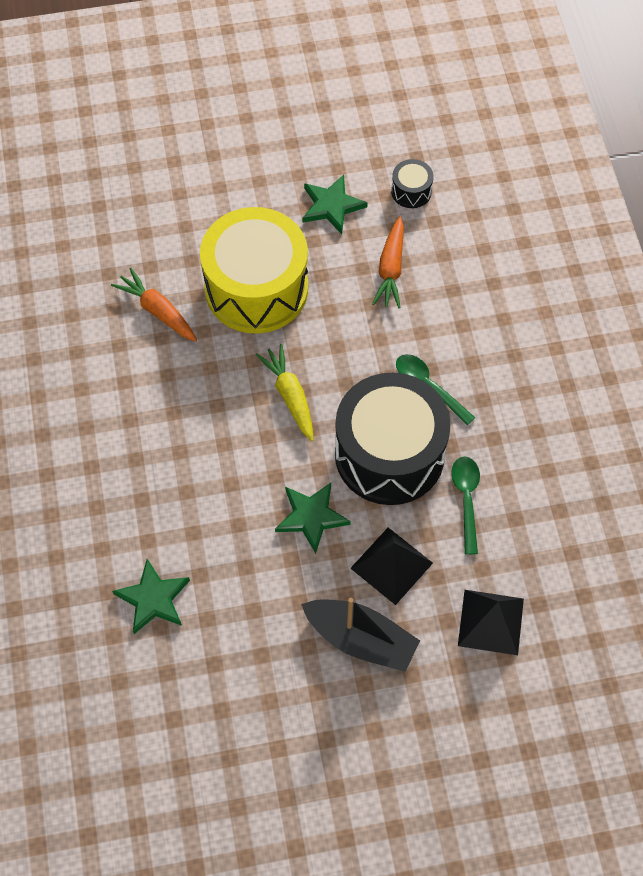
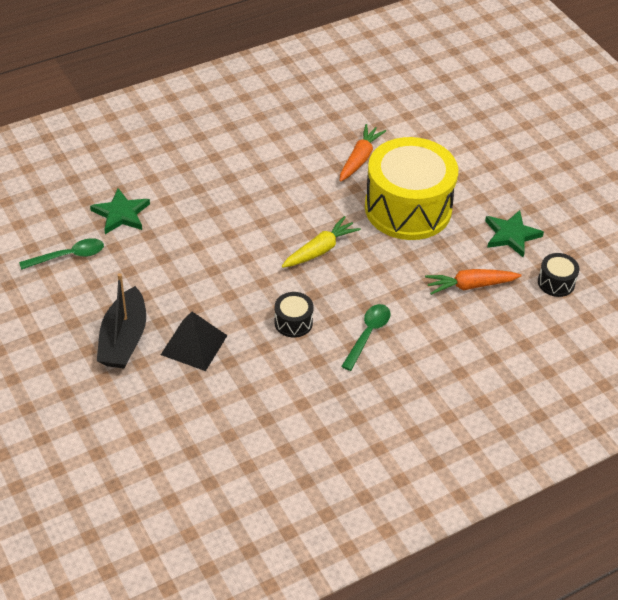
camera: 70 degrees right, 15 degrees down
green star [275,483,351,554] -> none
black drum [335,373,451,505] -> black drum [274,292,314,338], size x0.41
green spoon [451,456,480,555] -> green spoon moved to [19,238,104,270]
black pyramid [458,590,524,655] -> none

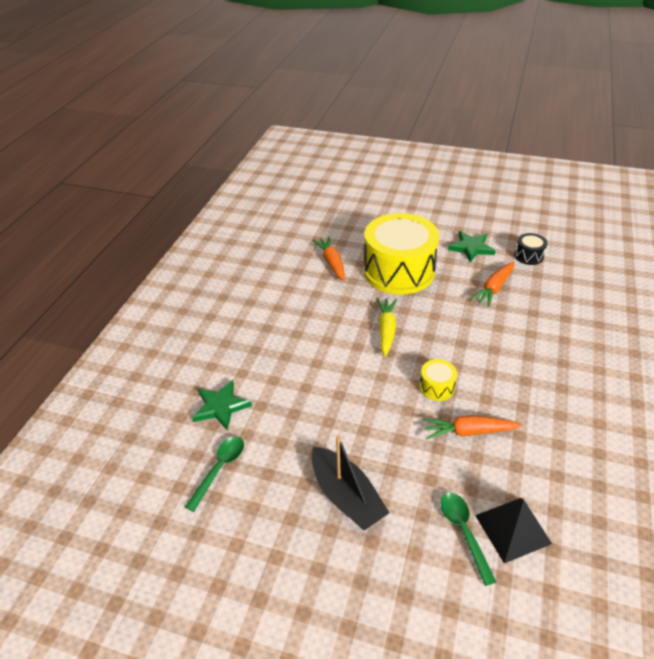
camera: 40 degrees left, 5 degrees down
black pyramid [161,312,228,371] -> black pyramid moved to [475,498,552,563]
black drum [274,292,314,338] -> yellow drum [419,359,457,401]
green spoon [341,304,391,371] -> green spoon moved to [440,492,496,586]
none -> orange carrot [423,415,522,439]

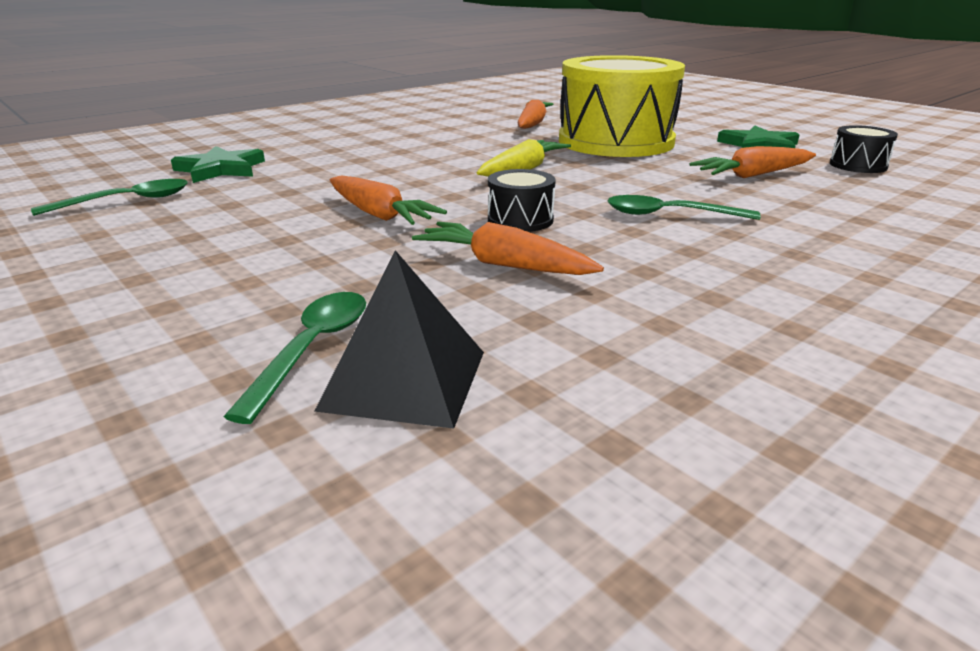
camera: 30 degrees right, 15 degrees down
black boat [312,435,389,531] -> none
yellow drum [419,359,457,401] -> black drum [488,169,556,232]
none -> orange carrot [330,175,447,225]
none -> green spoon [607,195,761,220]

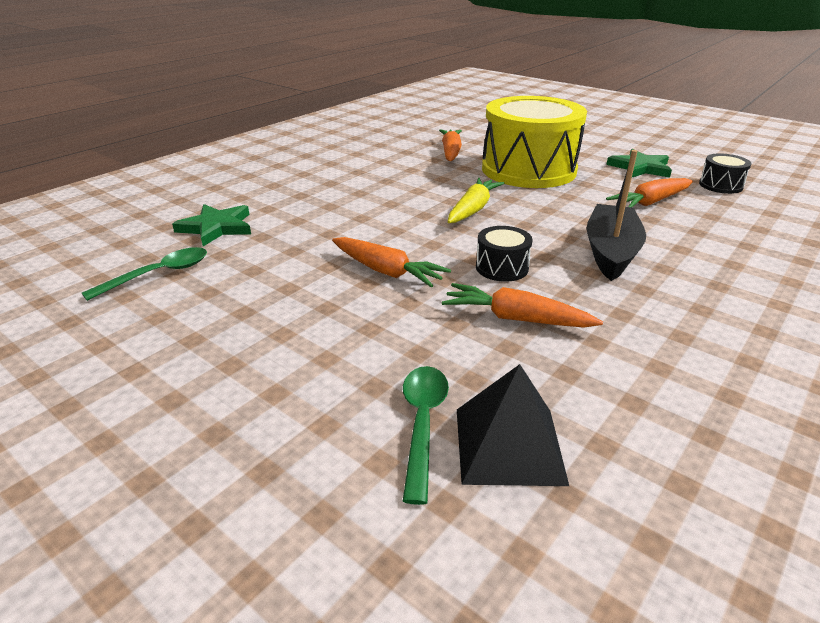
camera: 10 degrees left, 5 degrees up
green spoon [607,195,761,220] -> black boat [586,150,646,281]

